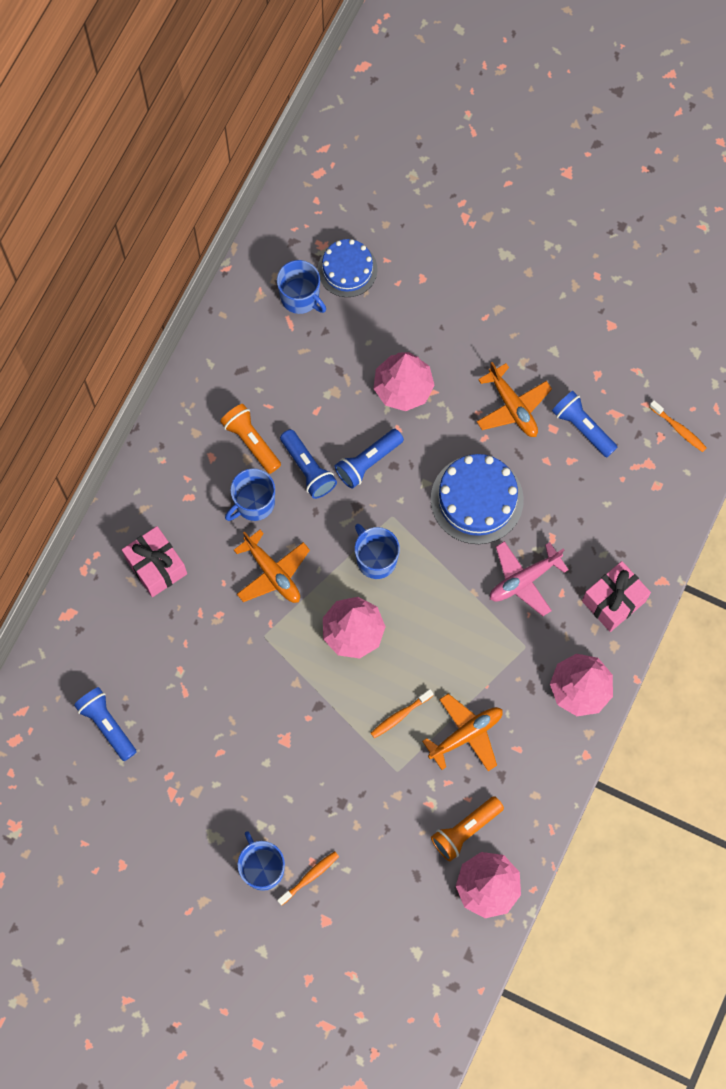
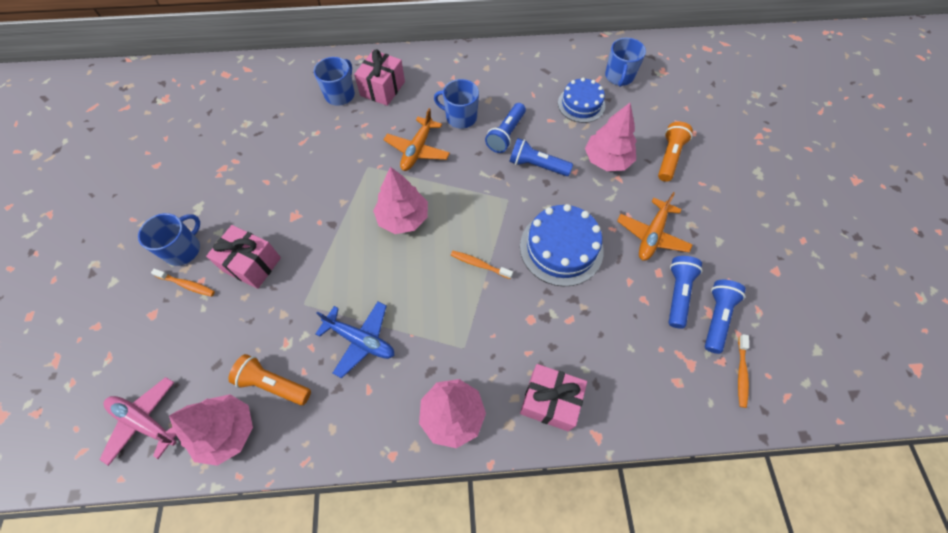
camera: 60 degrees right, 10 degrees down
blue flashlight [74,687,137,761] -> blue flashlight moved to [705,280,746,354]
orange flashlight [220,404,281,474] -> orange flashlight moved to [658,122,693,182]
blue cake [318,239,378,297] -> blue cake moved to [558,78,605,123]
blue mug [355,524,400,579] -> blue mug moved to [314,57,355,106]
orange toothbrush [371,689,433,738] -> orange toothbrush moved to [451,251,513,279]
orange plane [422,694,503,771] -> blue plane [315,302,395,378]
pink plane [490,541,569,616] -> pink plane moved to [99,377,176,466]
none -> pink gift [206,225,281,289]

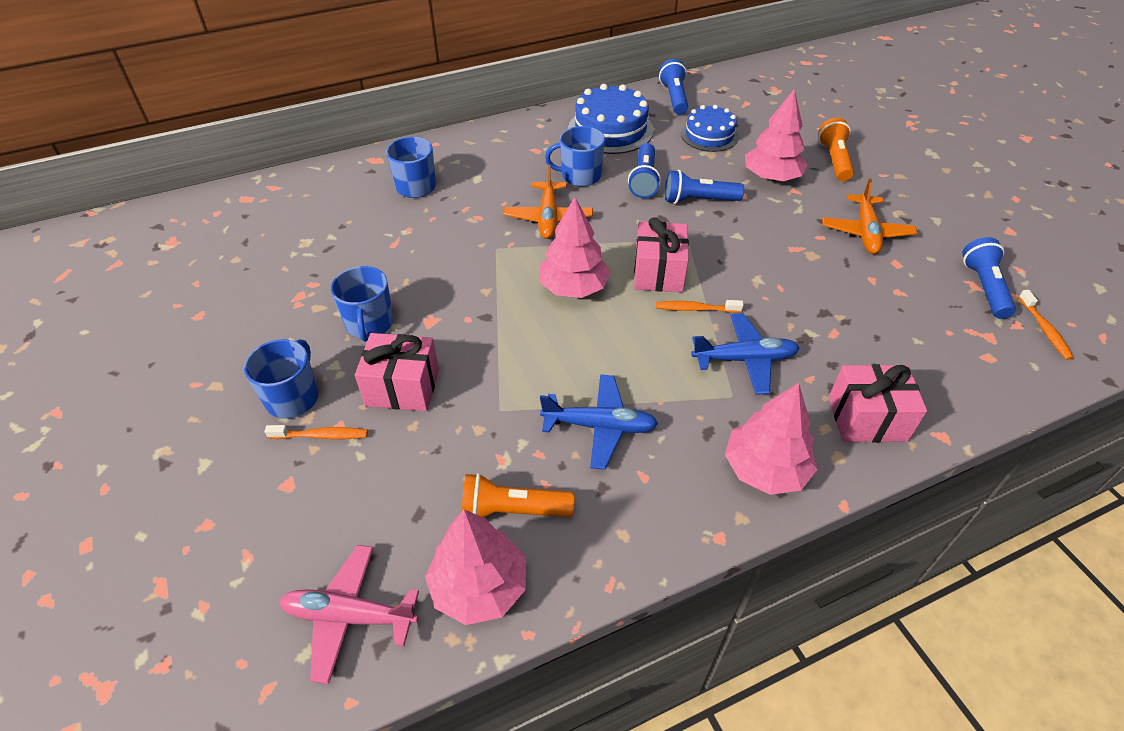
camera: 20 degrees left, 15 degrees down
pink gift [354,49,405,106] -> pink gift moved to [634,218,689,292]
blue cake [520,204,604,286] -> blue cake moved to [568,84,654,154]
blue mug [605,38,646,87] -> blue mug moved to [331,266,394,342]
blue flashlight [669,256,703,329] -> blue flashlight moved to [659,59,688,115]
none -> blue plane [691,313,800,395]

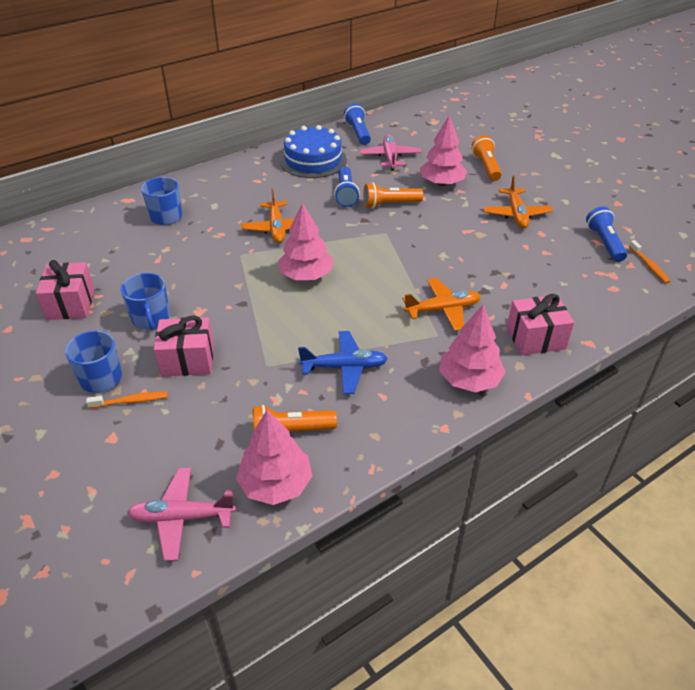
camera: 10 degrees left, 5 degrees down
blue mug [545,126,605,187] -> none
pink gift [634,218,689,292] -> pink gift moved to [36,260,95,320]
orange toothbrush [656,300,744,313] -> none
blue flashlight [665,170,744,204] -> orange flashlight [363,183,423,209]
blue cake [681,105,739,152] -> pink plane [360,134,421,170]
blue plane [691,313,800,395] -> orange plane [402,278,481,331]

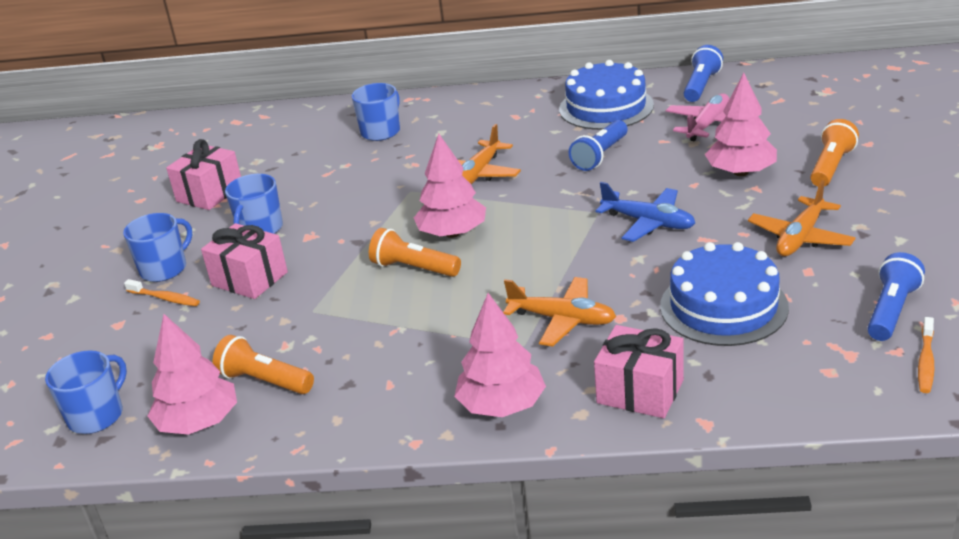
camera: 40 degrees right, 10 degrees down
pink plane [127,468,236,561] -> blue mug [45,350,127,434]
blue plane [298,331,388,394] -> blue plane moved to [595,182,695,242]
orange flashlight [363,183,423,209] -> orange flashlight moved to [369,228,461,277]
none -> blue cake [660,242,789,346]

